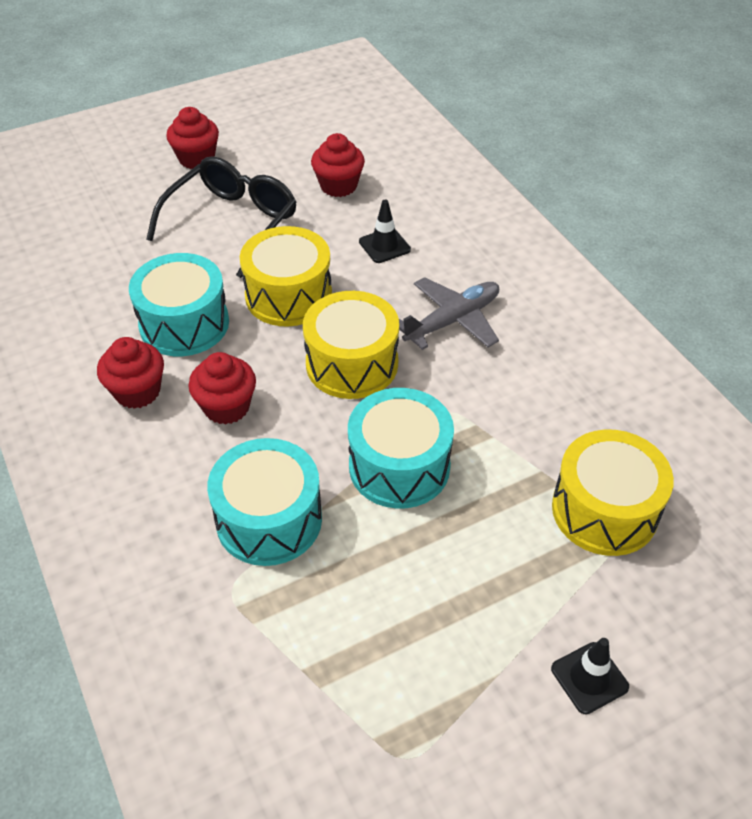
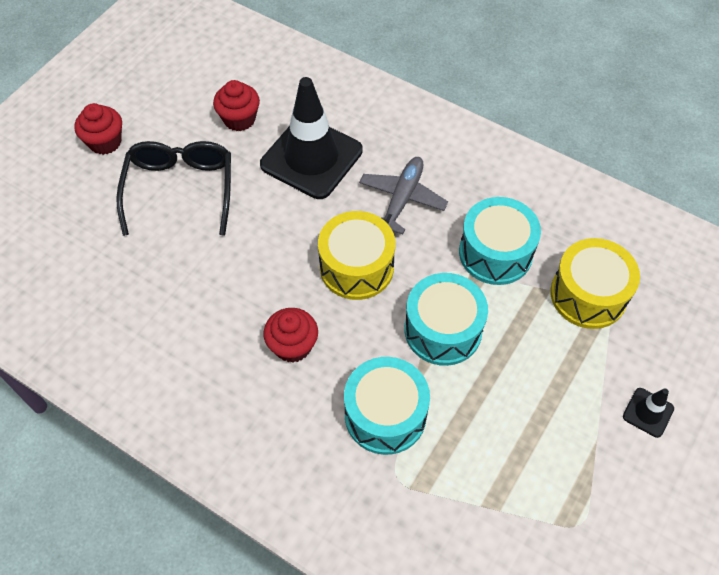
camera: 30 degrees left, 10 degrees up
red cupcake [97,337,164,409] -> none
turquoise drum [129,253,229,356] -> turquoise drum moved to [459,197,541,285]
yellow drum [240,226,332,326] -> none
black traffic cone [359,200,411,263] -> black traffic cone [260,77,363,199], size x2.34

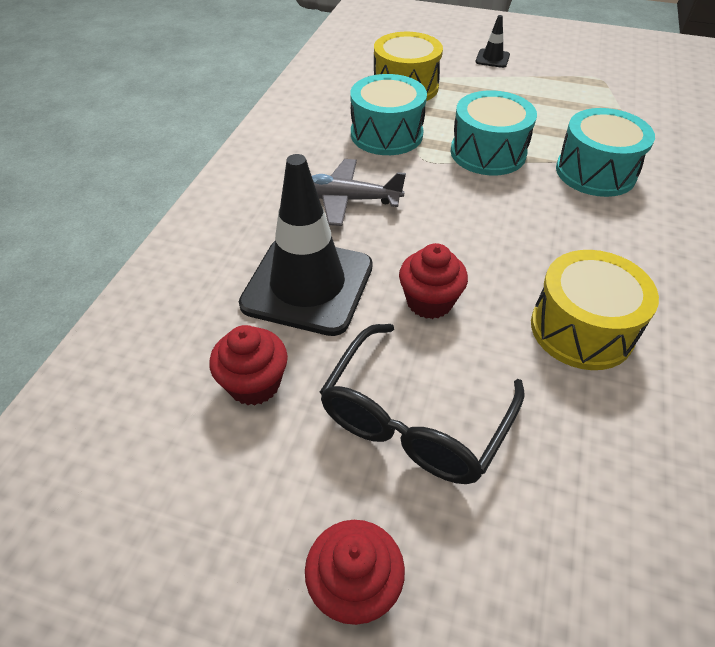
camera: 105 degrees left, 10 degrees down
black glasses [116,141,231,236] -> black glasses turned 45 degrees counterclockwise [320,324,524,484]
red cupcake [264,308,318,363] -> red cupcake moved to [399,243,468,319]
yellow drum [318,211,395,300] -> yellow drum moved to [531,250,659,370]

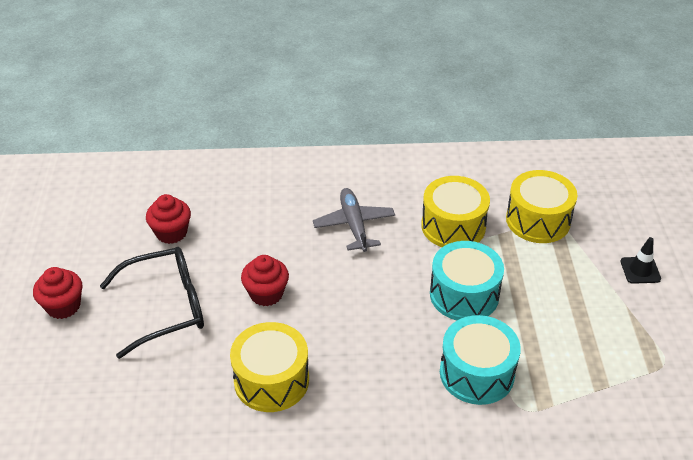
camera: 70 degrees right, 5 degrees down
black traffic cone [239,154,373,336] -> none
black glasses [320,324,524,484] -> black glasses turned 150 degrees clockwise [100,247,204,359]
turquoise drum [350,74,427,155] -> yellow drum [421,176,490,247]

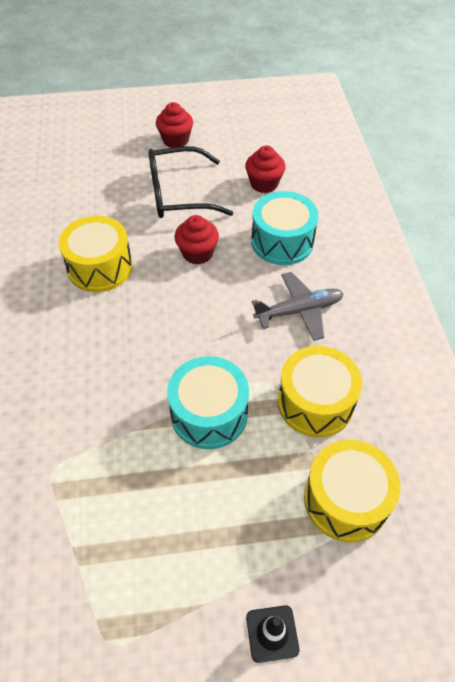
camera: 85 degrees right, 10 degrees up
black glasses [100,247,204,359] -> black glasses turned 105 degrees clockwise [148,146,233,218]
turquoise drum [440,315,521,405] -> turquoise drum moved to [251,191,318,265]

